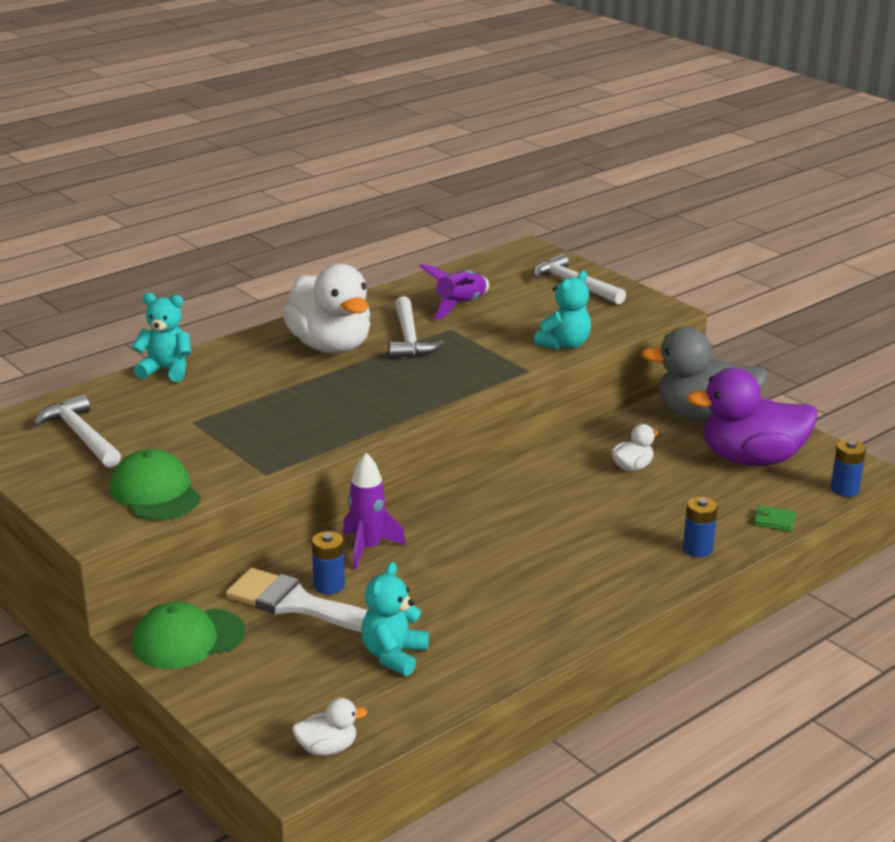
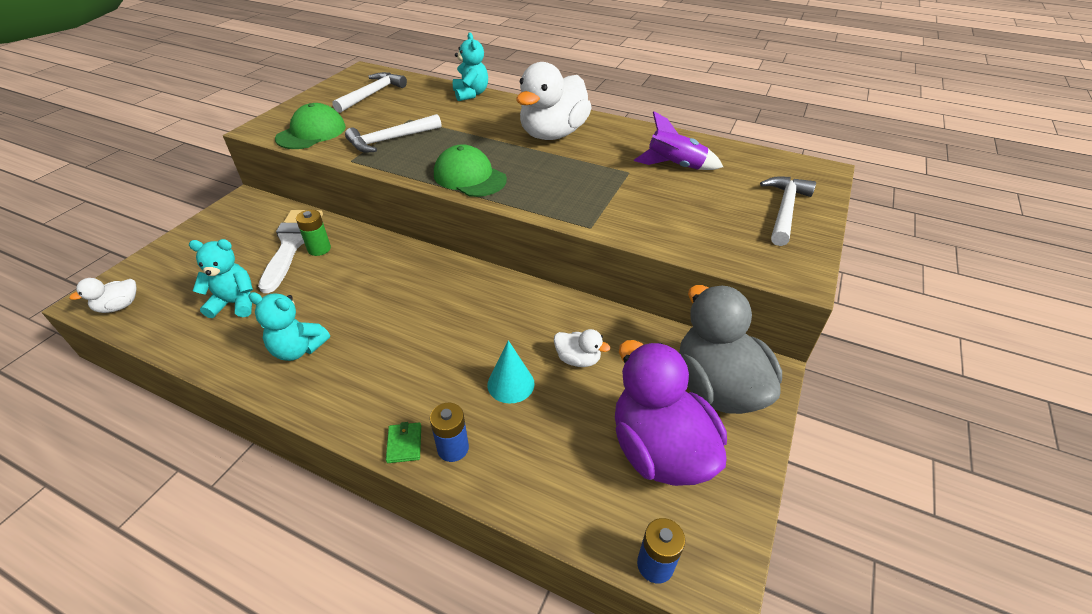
camera: 65 degrees right, 15 degrees up
green cap [133,602,246,669] -> green cap moved to [434,144,507,197]
white duck [292,698,367,756] -> white duck turned 90 degrees clockwise [69,278,136,313]
blue battery [312,531,345,594] -> green battery [296,210,331,256]
purple rocket [343,453,406,570] -> none
white hammer [388,296,444,359] -> white hammer moved to [345,114,441,152]
turquoise teddy bear [534,271,591,350] -> turquoise teddy bear moved to [248,292,330,361]
green wallet [754,506,796,531] -> green wallet moved to [386,422,421,463]
none -> turquoise cone [488,340,535,404]

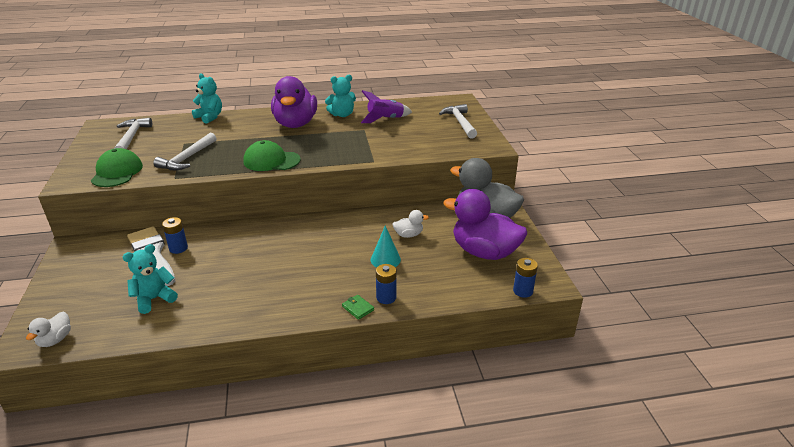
camera: 35 degrees left, 10 degrees down
turquoise teddy bear [248,292,330,361] -> turquoise teddy bear moved to [325,75,356,117]
green battery [296,210,331,256] -> blue battery [162,217,188,254]
white duck [516,62,592,140] -> purple duck [271,76,317,128]

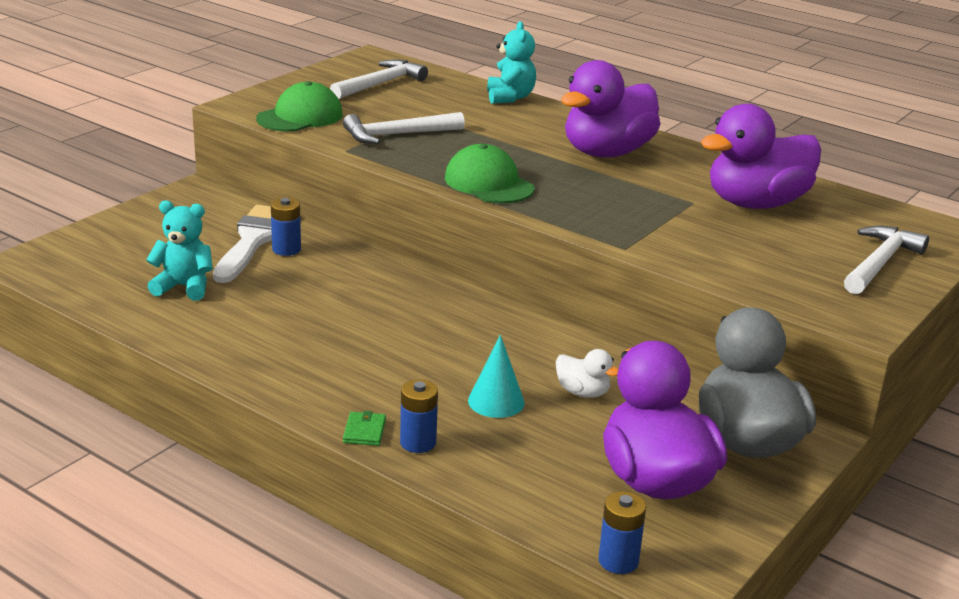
camera: 45 degrees right, 5 degrees down
white duck [26,312,71,347] -> none
turquoise teddy bear [325,75,356,117] -> none
purple rocket [361,90,412,123] -> purple duck [701,104,821,209]

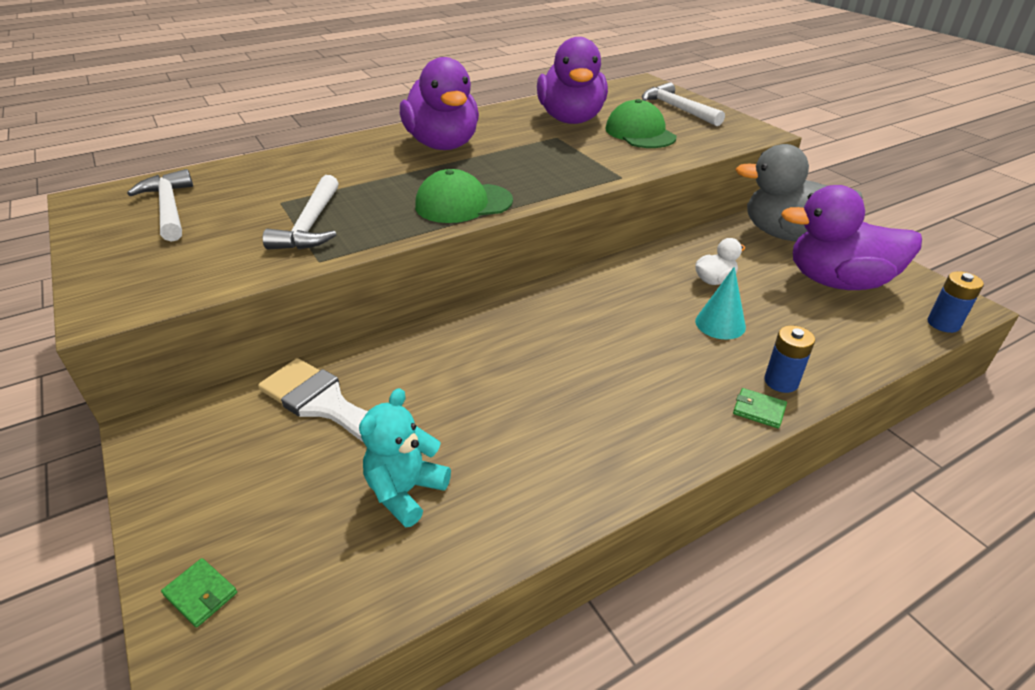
camera: 65 degrees left, 10 degrees up
green cap [256,81,343,132] -> green cap moved to [605,99,677,148]
blue battery [271,198,301,256] -> none
turquoise teddy bear [487,21,536,104] -> none
none -> green wallet [161,558,237,628]

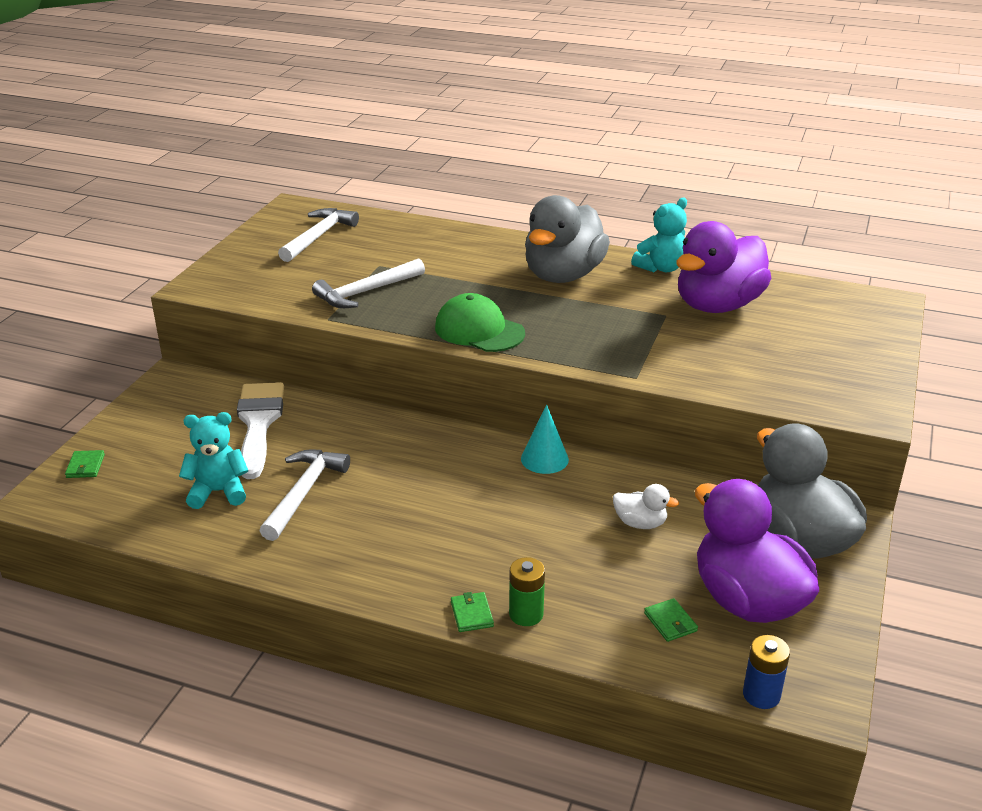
camera: 50 degrees right, 5 degrees down
purple duck [400,57,479,150] -> grey duck [525,195,610,283]
green cap [605,99,677,148] -> none
white hammer [642,82,725,126] -> white hammer moved to [260,450,350,541]
turquoise cone [695,267,746,339] -> turquoise cone moved to [521,405,569,474]
blue battery [765,326,815,393] -> green battery [509,557,545,626]
none -> turquoise teddy bear [631,198,687,272]
none -> green wallet [644,598,698,642]

